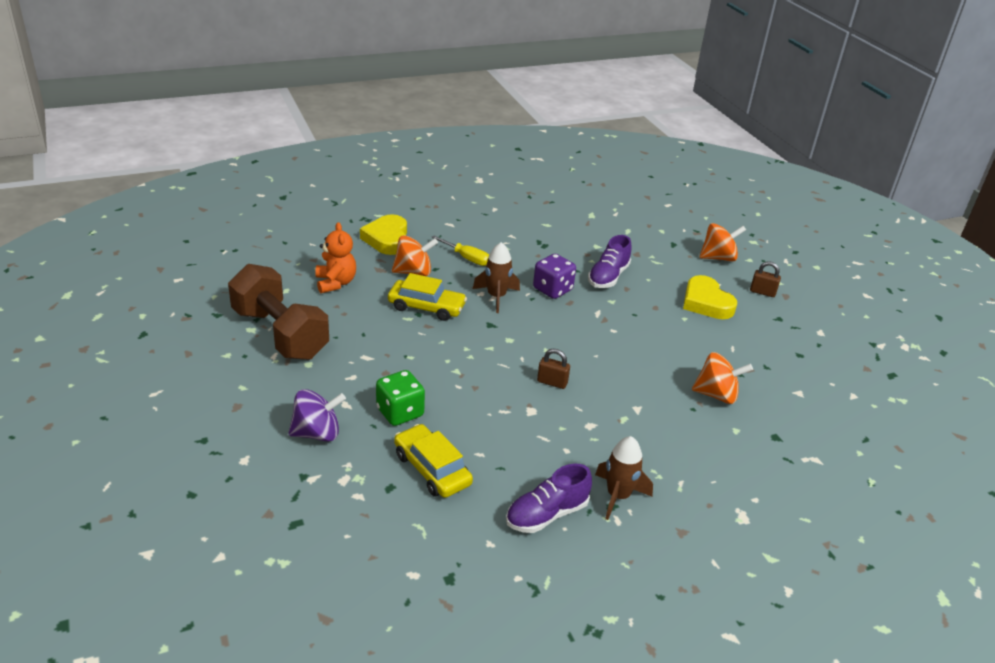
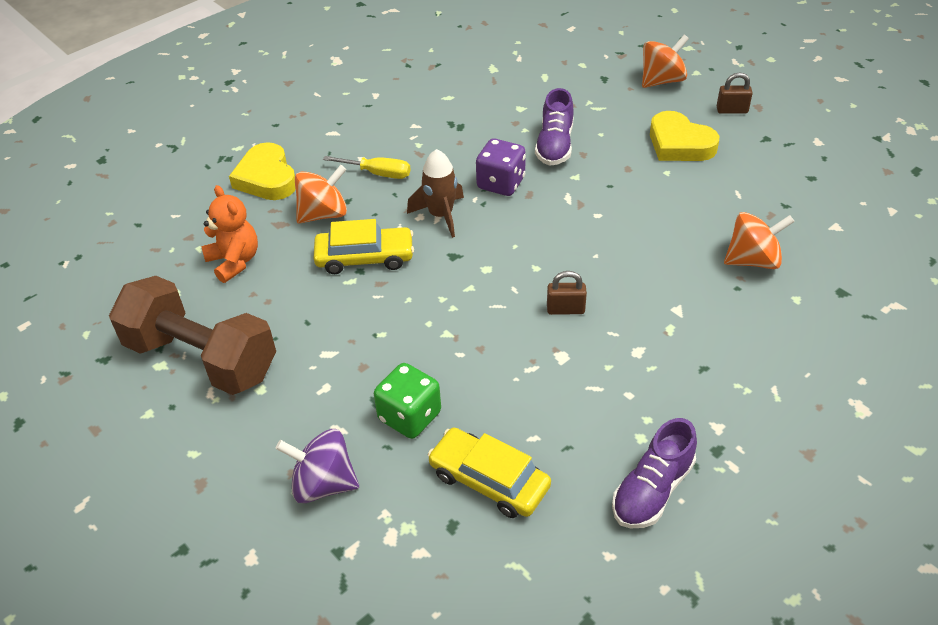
camera: 15 degrees left, 10 degrees up
purple spinning top [288,389,346,442] -> purple spinning top turned 135 degrees counterclockwise [276,429,359,503]
brown rocket [595,436,653,520] -> none

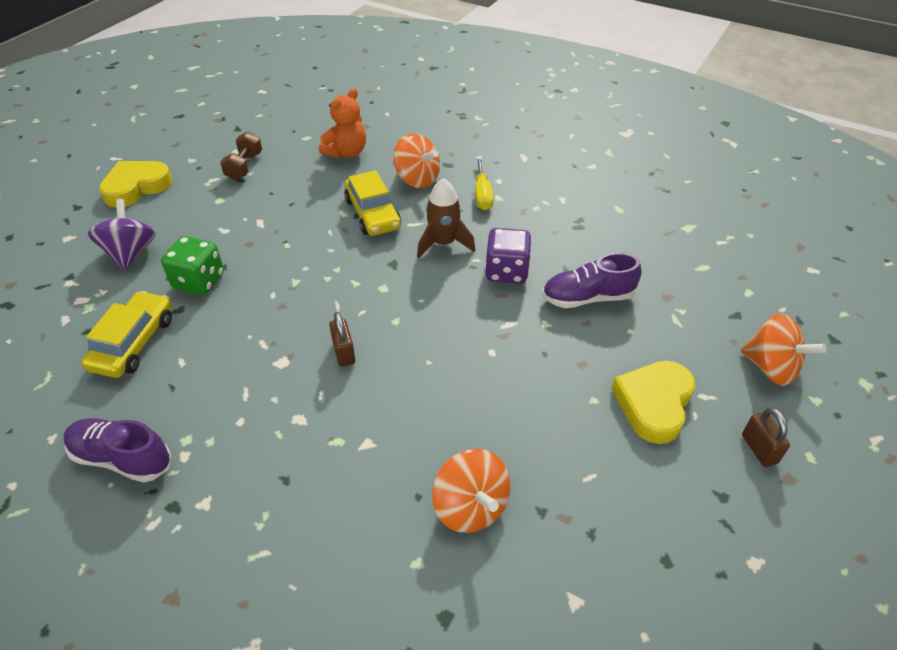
camera: 70 degrees right, 0 degrees up
brown dumbbell [109,276,276,395] -> brown dumbbell [220,131,262,180], size x0.46
yellow heart [229,142,296,200] -> yellow heart moved to [99,161,172,208]

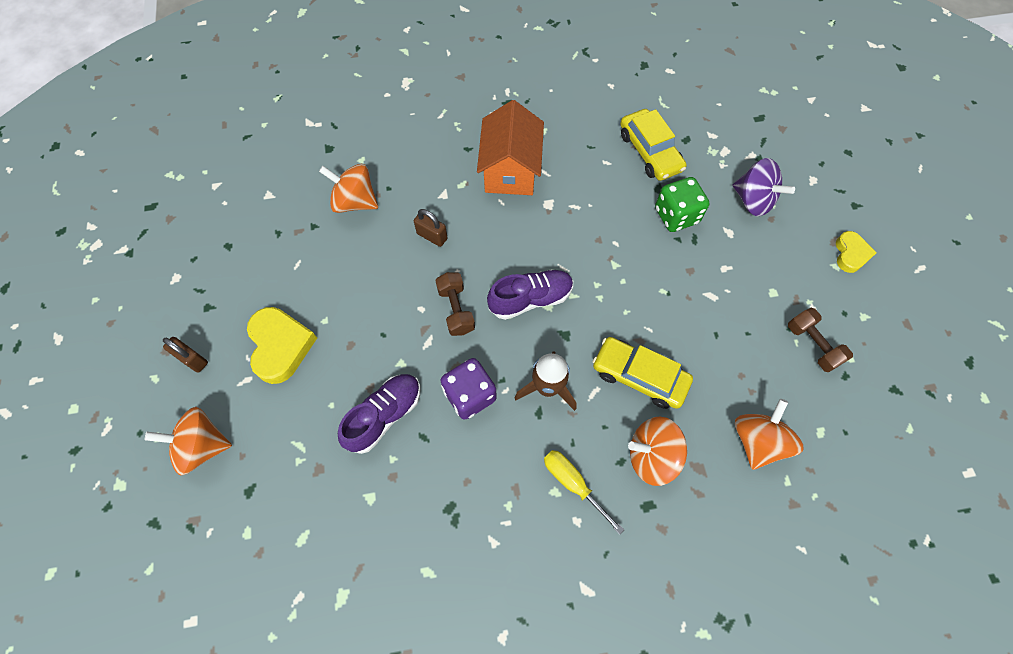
camera: 140 degrees right, 20 degrees up
purple shoe [64,418,171,483] -> purple shoe moved to [487,269,573,320]
yellow heart [99,161,172,208] -> yellow heart [836,231,877,273], size x0.60
orange teddy bear [319,88,366,158] -> orange spinning top [735,399,804,470]
brown padlock [329,312,355,367] -> brown padlock moved to [414,209,448,247]
none -> brown dumbbell [435,272,475,336]
none -> orange house [477,100,544,195]

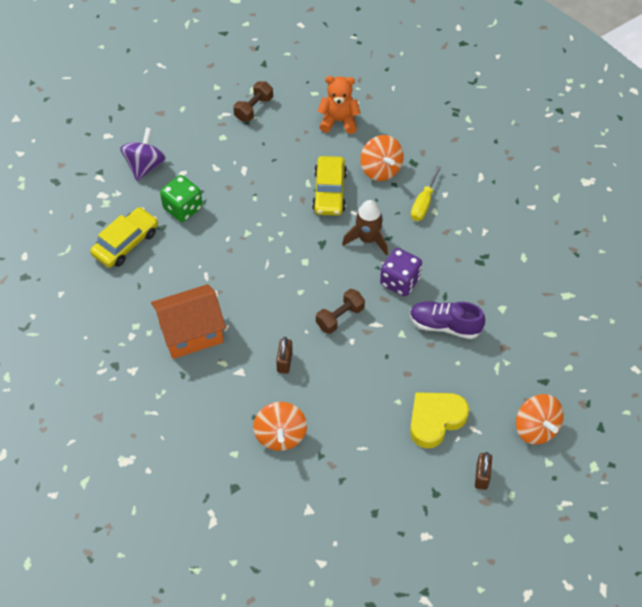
camera: 115 degrees left, 10 degrees down
purple shoe [487,269,573,320] -> none
orange spinning top [735,399,804,470] -> orange teddy bear [317,76,361,134]
yellow heart [836,231,877,273] -> none

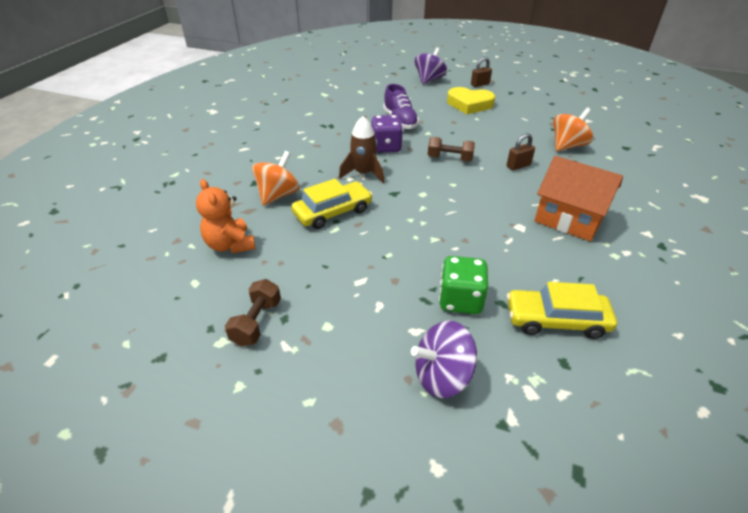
camera: 125 degrees left, 15 degrees down
brown dumbbell [233,81,273,122] -> brown dumbbell turned 75 degrees counterclockwise [225,279,281,346]
yellow screwdriver [411,166,441,221] -> none
orange spinning top [516,394,564,445] -> purple spinning top [415,48,447,85]

